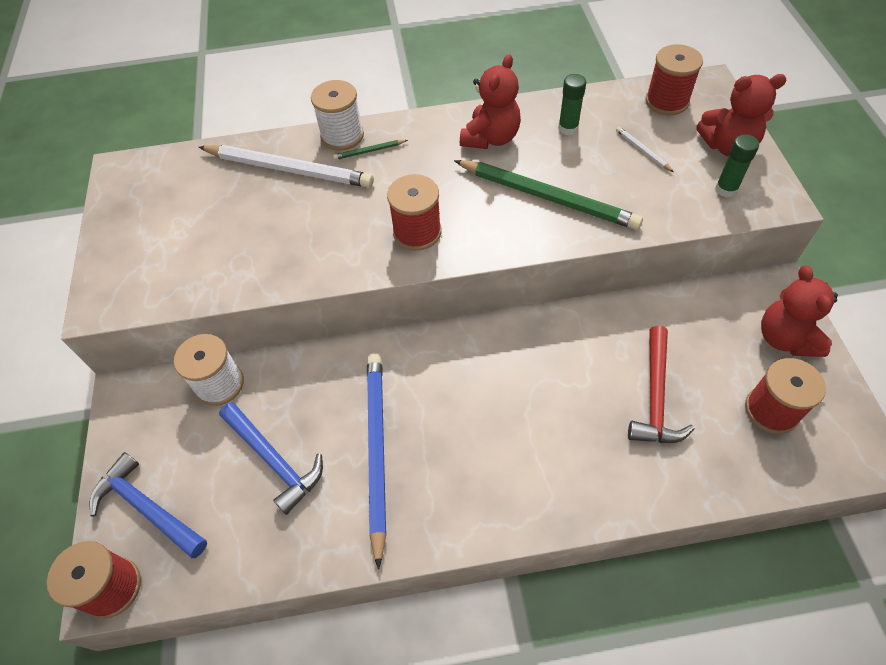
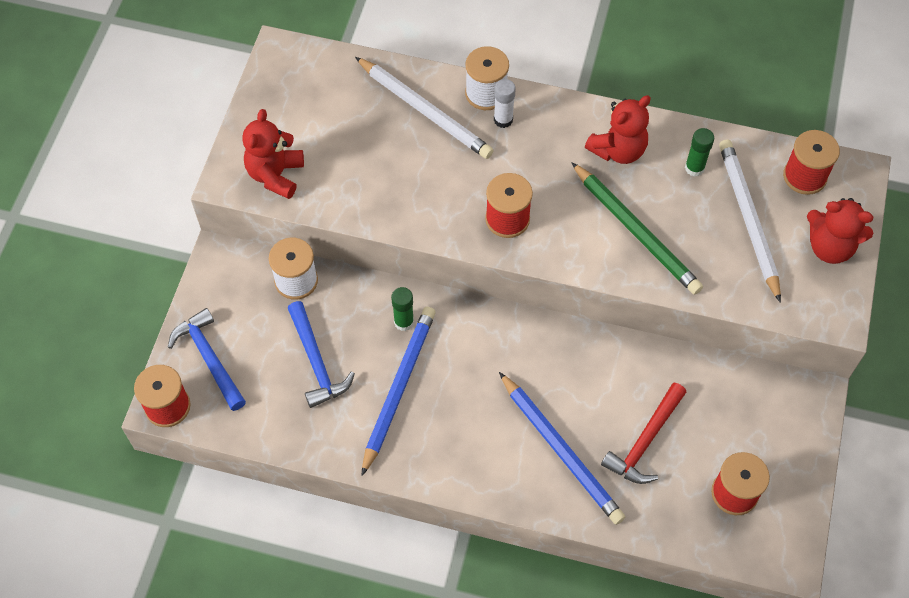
camera: 20 degrees right, 5 degrees up
green pencil [333,140,408,160] -> white glue stick [494,79,516,128]
white pencil [616,127,673,172] -> white pencil [719,139,781,303], size x2.44
green glue stick [715,134,759,197] -> green glue stick moved to [391,287,414,331]
red teddy bear [761,265,838,357] -> red teddy bear moved to [242,109,304,199]
none -> blue pencil [499,372,625,525]

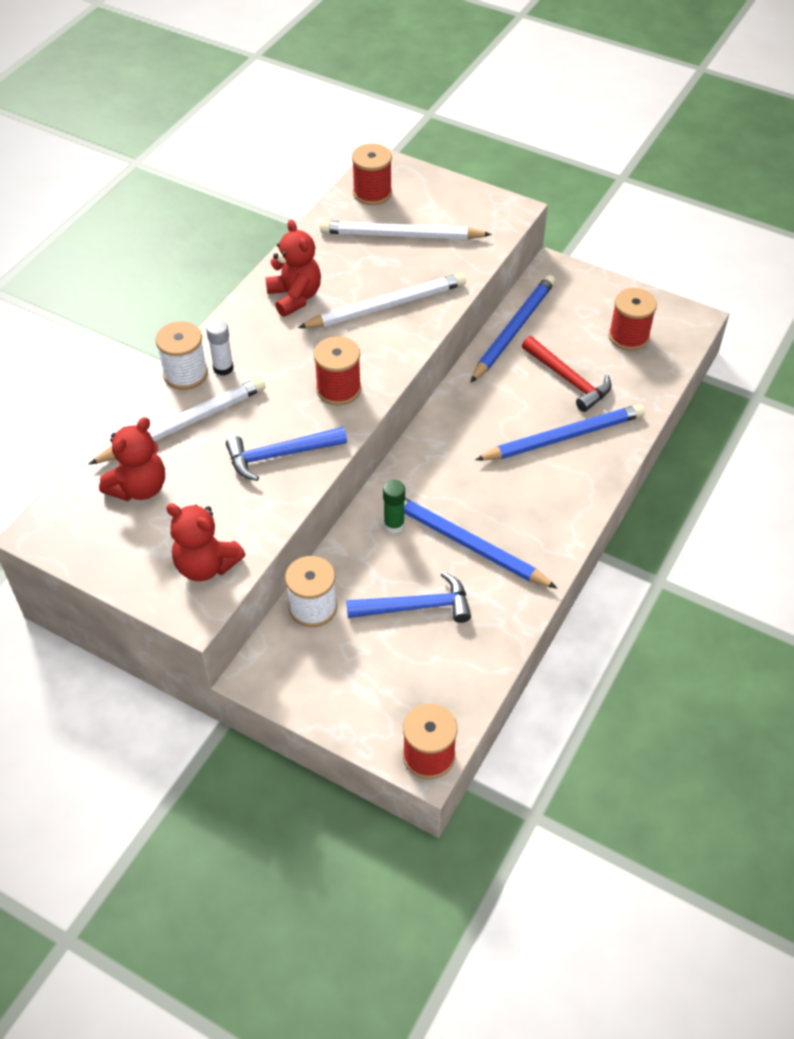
camera: 75 degrees left, 10 degrees down
blue hammer [168,308,246,411] -> blue hammer moved to [226,427,347,481]
green pencil [571,162,703,295] -> white pencil [298,273,466,328]
green glue stick [685,128,714,177] -> none
red teddy bear [807,198,873,264] -> red teddy bear moved to [99,417,165,501]
none -> blue pencil [470,275,555,383]

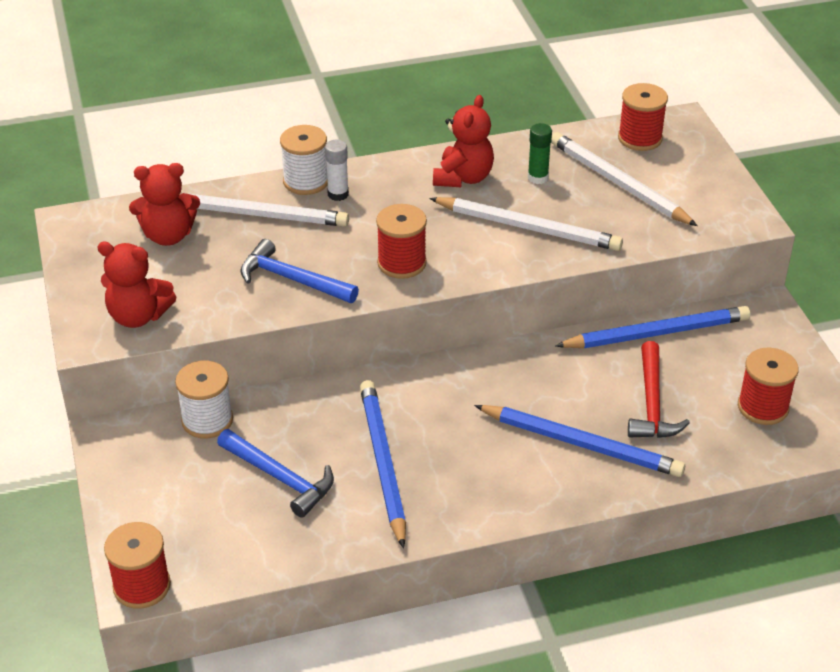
camera: 45 degrees right, 10 degrees down
red teddy bear [166,503,246,581] -> red teddy bear turned 60 degrees counterclockwise [98,242,177,328]
green glue stick [383,480,405,533] -> green glue stick moved to [528,123,552,184]

